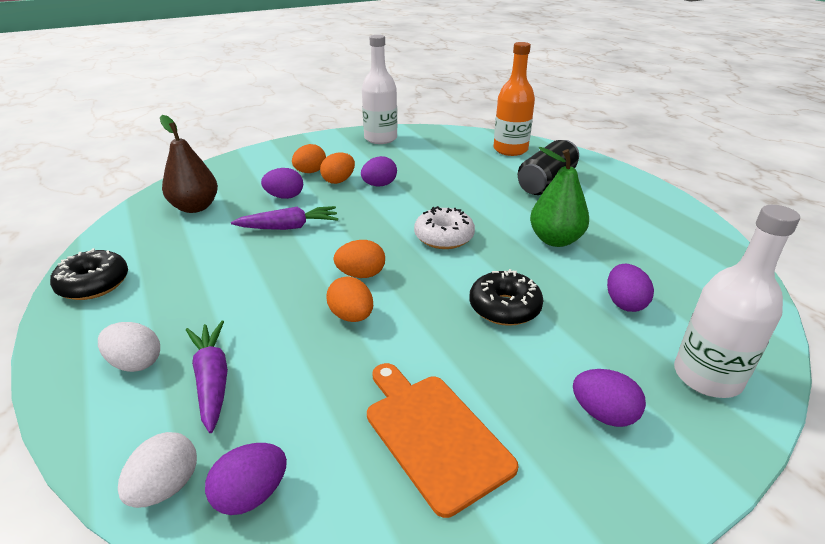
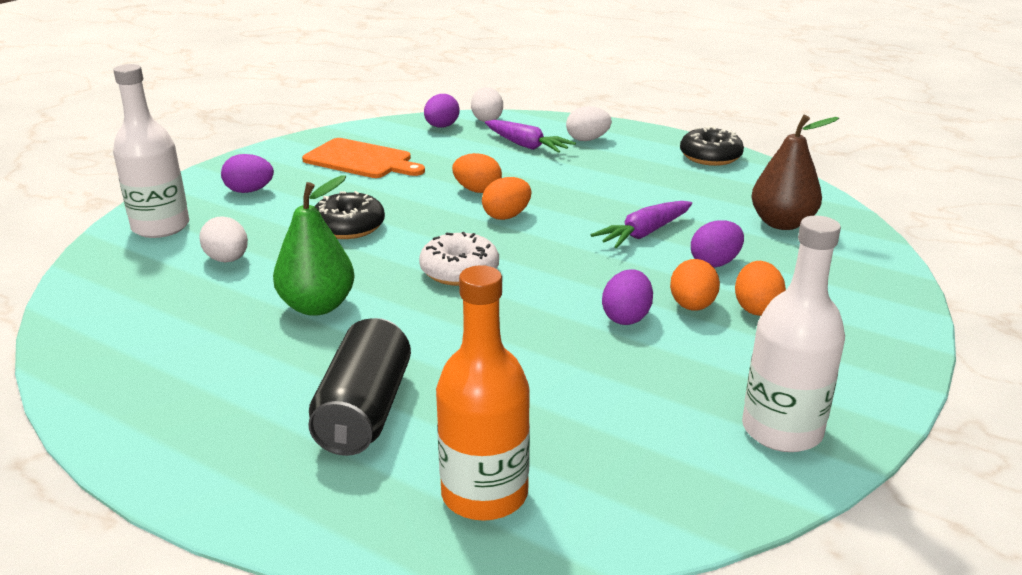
camera: 150 degrees right, 5 degrees down
purple egg [607,264,654,312] -> white egg [199,216,248,262]

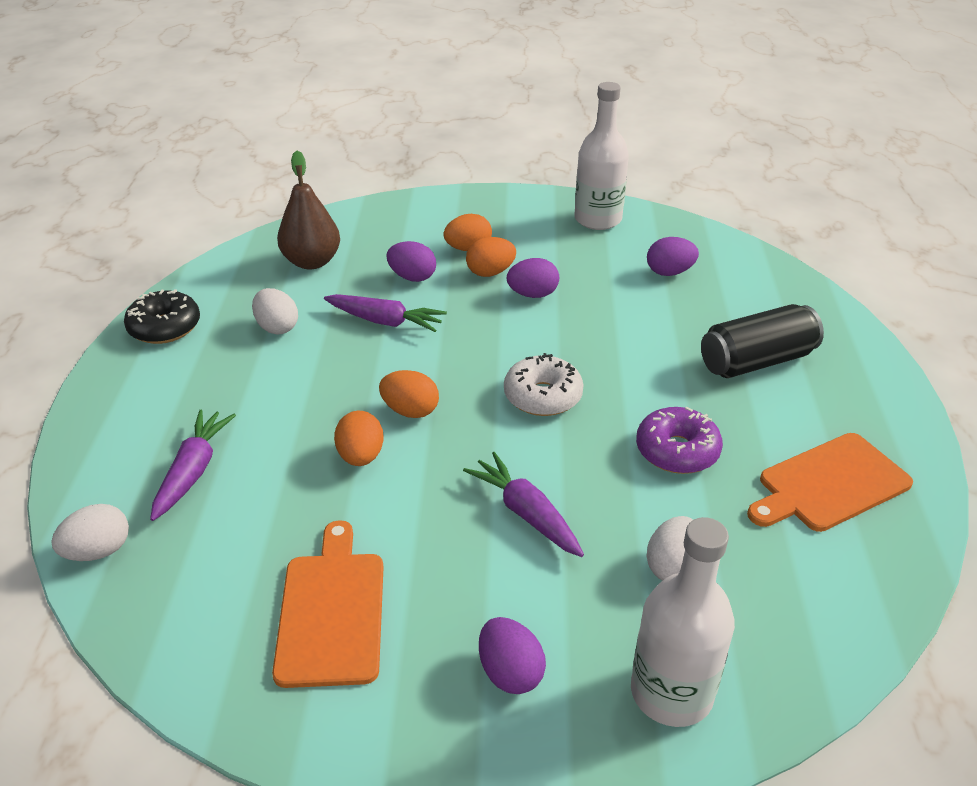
camera: 120 degrees left, 10 degrees up
green pear [273,176,355,316] -> purple donut [636,407,723,474]
black donut [314,191,385,239] -> purple carrot [463,452,584,557]
purple egg [424,94,459,128] -> purple egg moved to [647,237,699,276]
orange bottle [436,265,530,521] -> none
white egg [566,106,612,141] -> white egg moved to [252,288,298,334]
none -> orange cutting board [747,433,913,532]

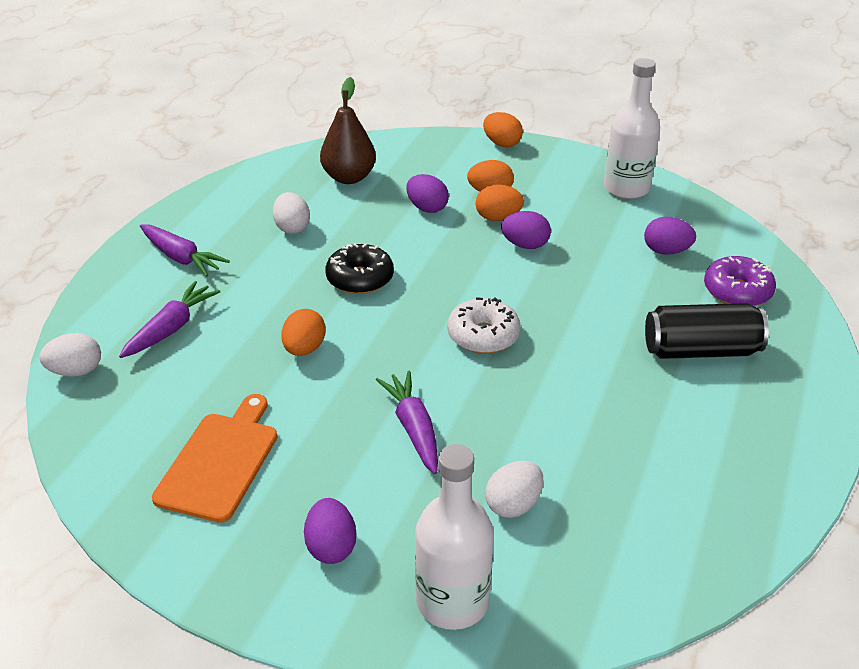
camera: 20 degrees right, 0 degrees up
black donut [124,289,200,344] -> black donut moved to [325,243,394,294]
purple carrot [324,294,447,332] -> purple carrot moved to [140,224,230,277]
orange egg [379,370,439,418] -> orange egg moved to [483,112,523,147]
purple donut [636,407,723,474] -> purple donut moved to [704,256,776,306]
orange cutting board [747,433,913,532] -> none

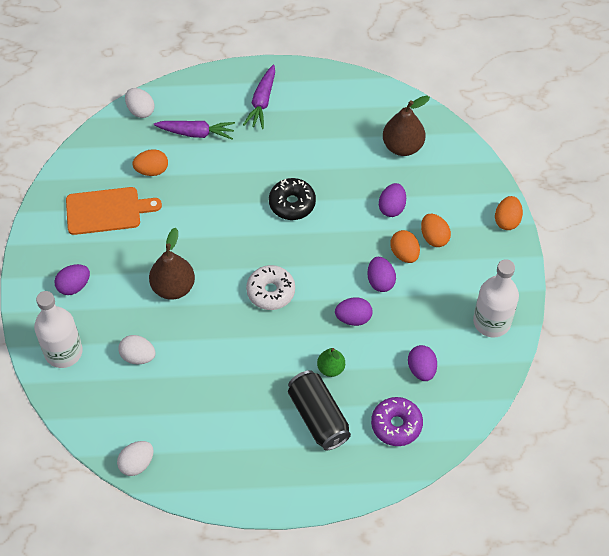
camera: 65 degrees right, 20 degrees up
white egg [273,192,310,234] -> white egg moved to [117,441,153,476]
orange egg [281,309,326,356] -> orange egg moved to [132,149,168,176]
purple carrot [376,371,438,474] -> brown pear [149,228,195,300]
none -> green pear [317,348,345,377]
none -> purple egg [335,298,372,326]

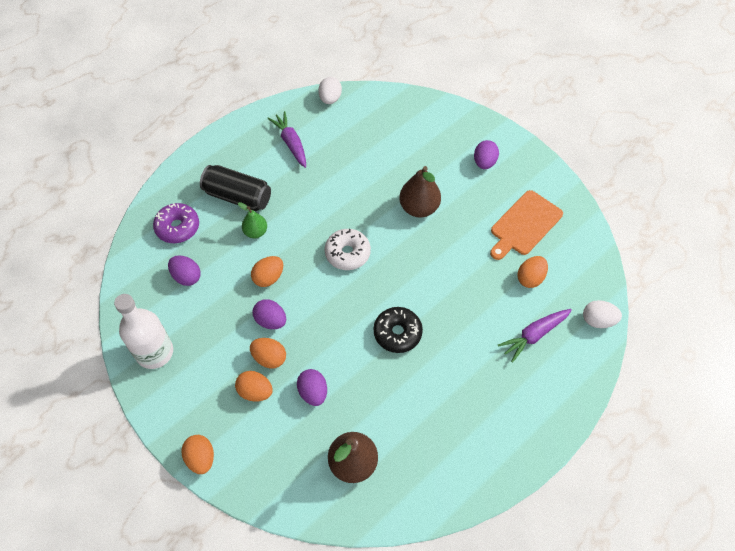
camera: 140 degrees right, 0 degrees up
white bottle [34,291,83,368] -> none
white egg [118,335,156,364] -> none
purple carrot [243,64,275,129] -> purple carrot moved to [267,111,306,168]
purple egg [335,298,372,326] -> orange egg [251,256,283,287]

